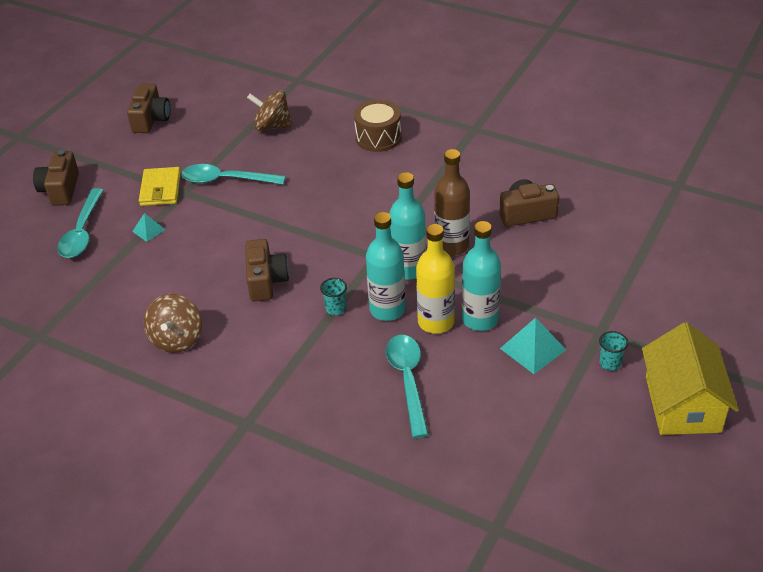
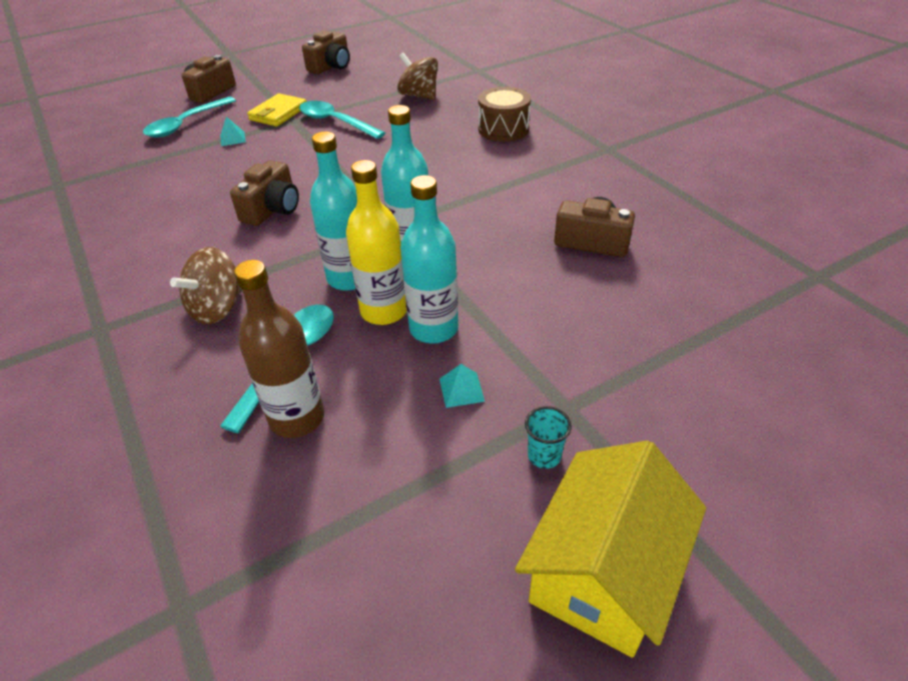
camera: 30 degrees right, 0 degrees up
brown spinning top [144,293,202,353] -> brown spinning top moved to [170,247,242,324]
turquoise cup [320,278,347,315] -> none
brown bottle [434,149,470,256] -> brown bottle moved to [234,260,325,438]
turquoise pyramid [500,318,566,374] -> turquoise pyramid [440,364,485,408], size x0.58

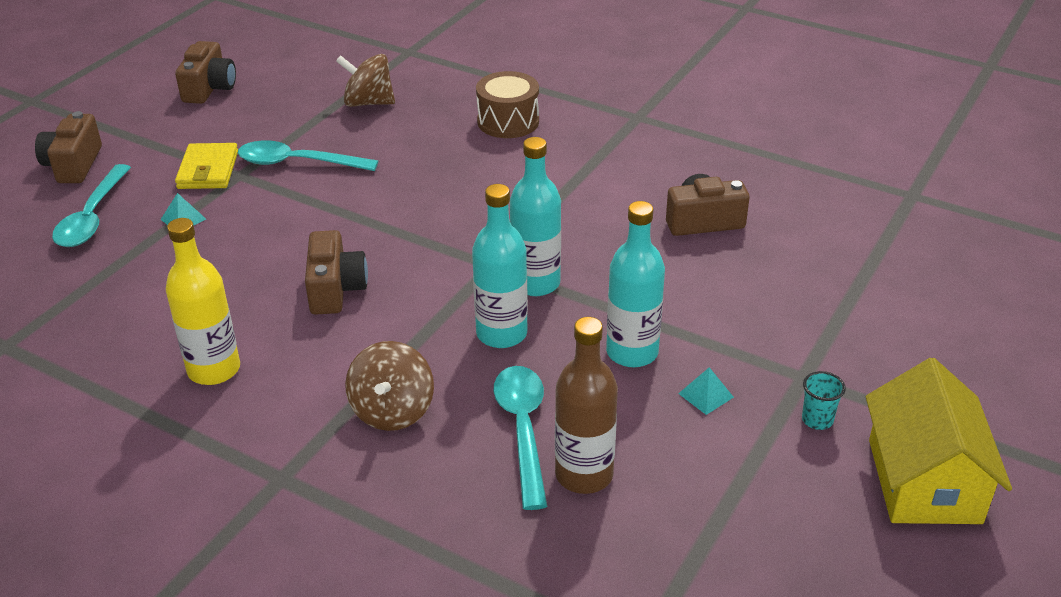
camera: 30 degrees left, 5 degrees down
yellow bottle [346,160,407,325] -> yellow bottle moved to [166,218,240,385]

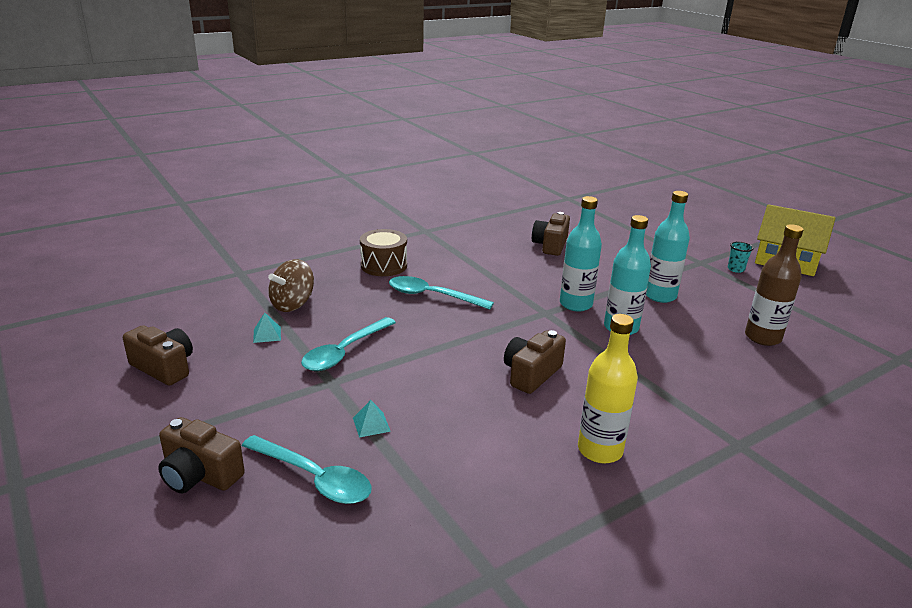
camera: 65 degrees left, 10 degrees down
yellow wallet [175,143,238,189] -> none
brown camera [305,230,368,315] -> brown camera turned 75 degrees counterclockwise [504,330,566,394]
brown spinning top [345,341,434,431] -> none
turquoise spoon [493,366,547,510] -> turquoise spoon moved to [389,276,494,310]
turquoise pyramid [678,367,734,415] -> turquoise pyramid moved to [253,313,281,343]

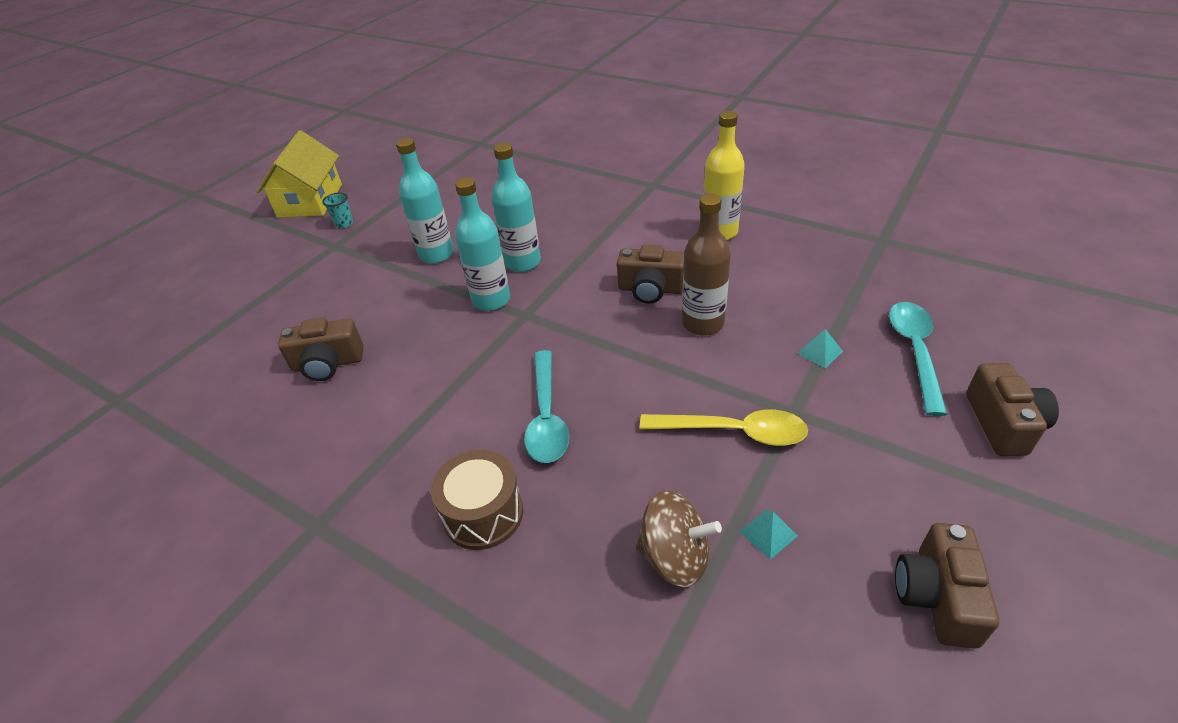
camera: 110 degrees left, 15 degrees up
turquoise spoon [301,317,396,371] -> yellow spoon [640,409,808,446]
brown bottle [745,224,803,346] -> brown bottle moved to [682,194,731,336]

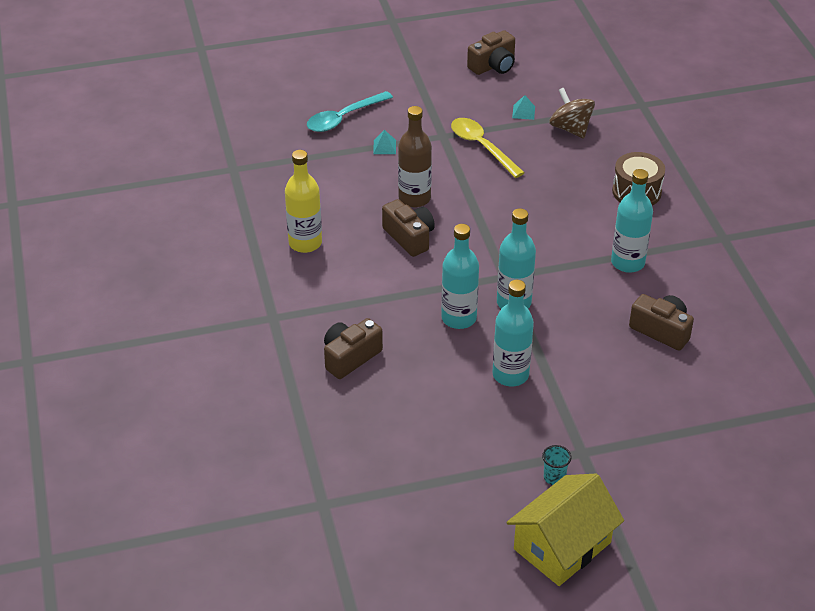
camera: 140 degrees left, 0 degrees up
turquoise spoon [524,350,569,463] -> none
brown camera [966,363,1059,456] -> brown camera moved to [324,318,383,379]
none -> turquoise bottle [611,169,653,273]

